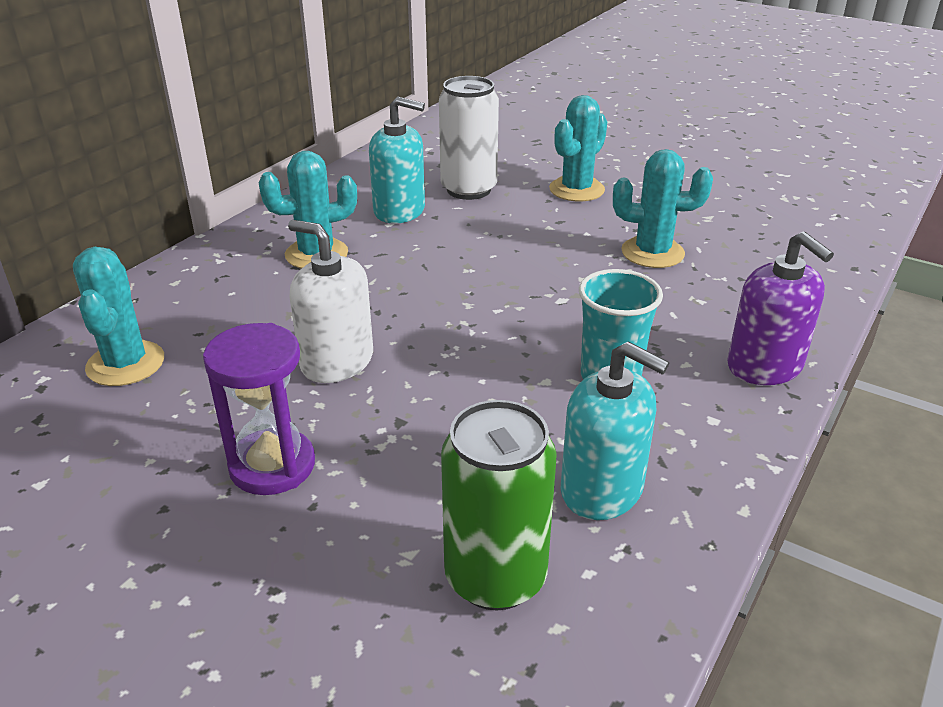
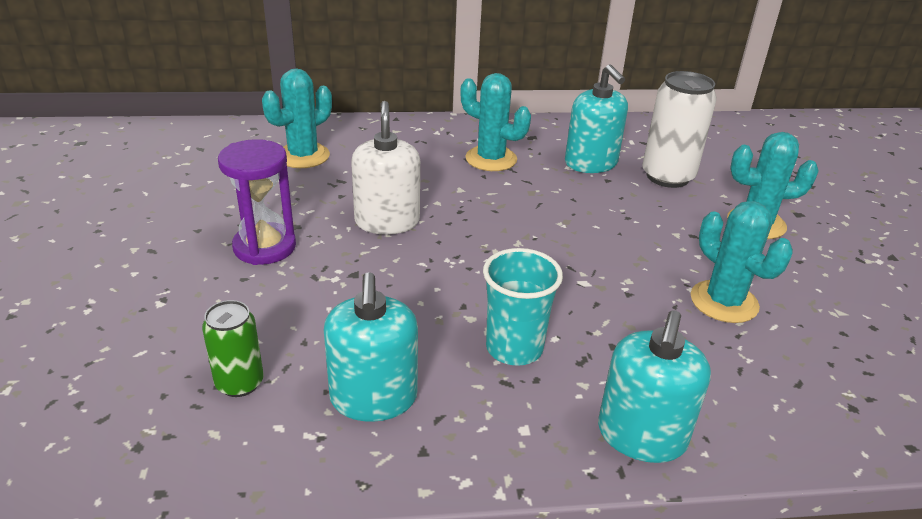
camera: 50 degrees right, 0 degrees up
green can [441,400,557,611] -> green can [202,300,264,397], size x0.60
purple soap dispenser [727,232,834,385] -> turquoise soap dispenser [598,310,711,463]

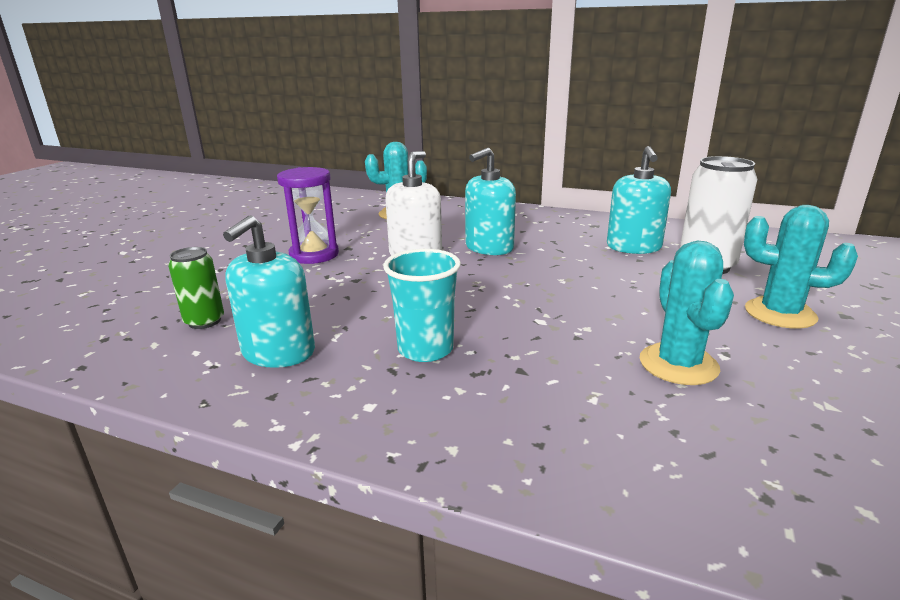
camera: 30 degrees right, 10 degrees down
turquoise cactus [460,73,531,171] -> none
turquoise soap dispenser [598,310,711,463] -> turquoise soap dispenser moved to [465,148,516,255]

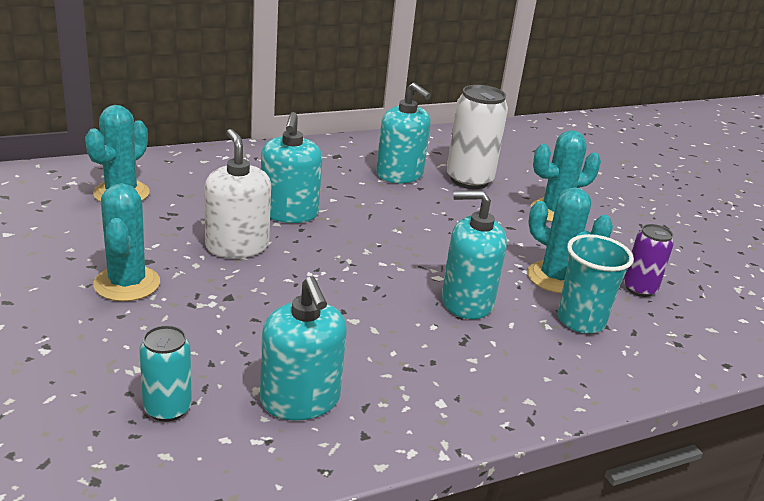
camera: 50 degrees left, 5 degrees up
green can [168,247,224,329] -> turquoise can [139,325,192,422]
purple hourglass [277,167,339,264] -> turquoise cactus [93,183,160,302]
turquoise cup [383,249,461,362] -> turquoise cup moved to [558,234,634,334]
none -> turquoise soap dispenser [441,190,507,319]
none -> purple can [623,224,674,297]

